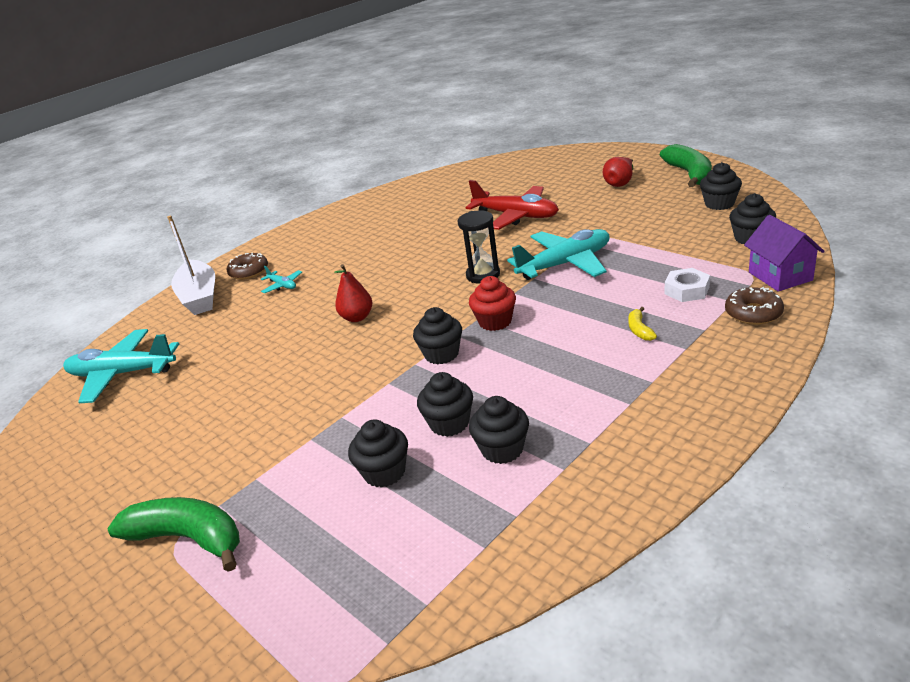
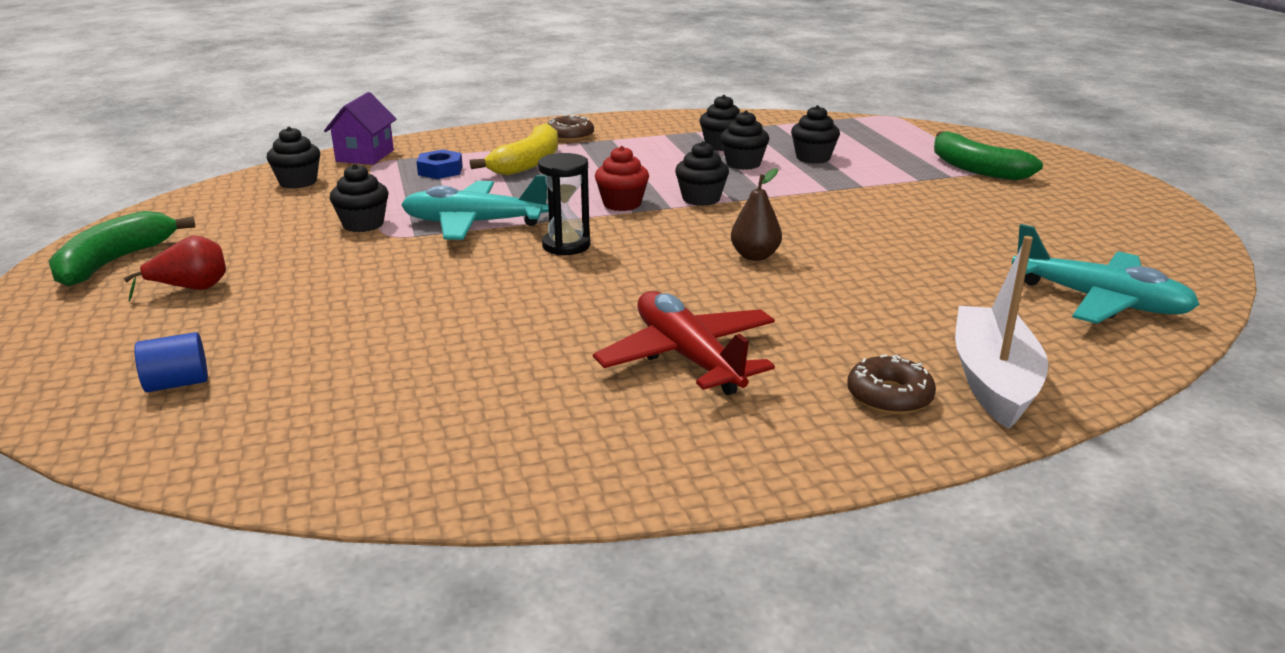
camera: 155 degrees left, 5 degrees down
turquoise plane [261,266,302,293] -> none
red pear [334,264,372,322] -> brown pear [731,168,782,261]
red plane [466,180,559,230] -> red plane moved to [593,291,775,395]
yellow banana [628,307,657,341] -> yellow banana [470,123,558,175], size x2.27
white nut [665,268,710,302] -> blue nut [416,149,463,179]
black cupcake [700,162,742,210] -> black cupcake moved to [330,164,388,232]
brown donut [725,287,784,325] -> brown donut moved to [547,115,594,142]
none -> blue cylinder [134,332,208,392]

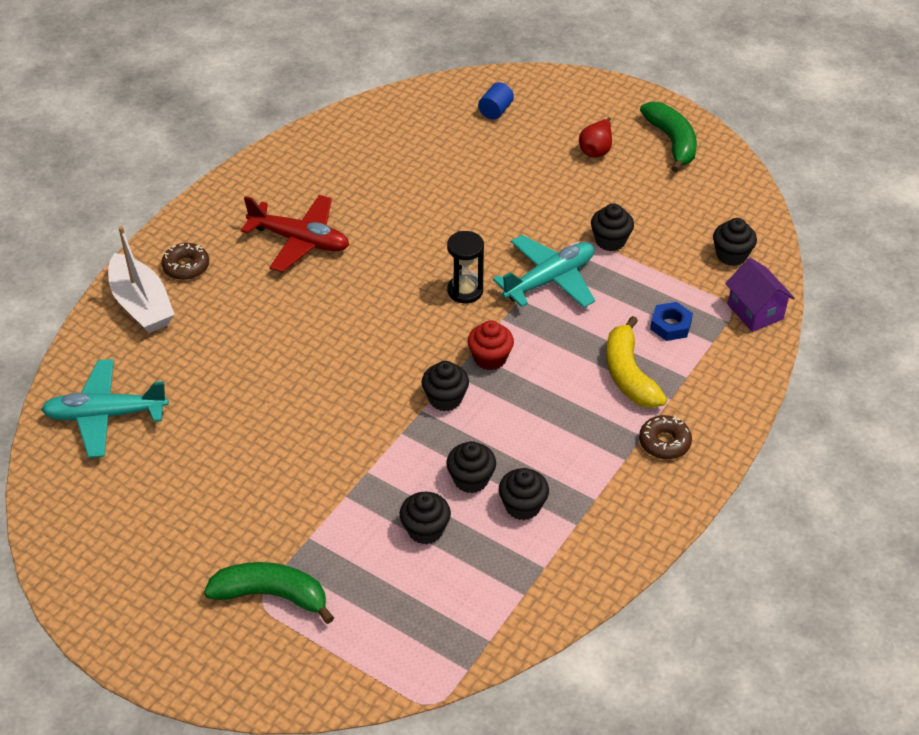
camera: 140 degrees right, 20 degrees up
brown pear [731,168,782,261] -> none

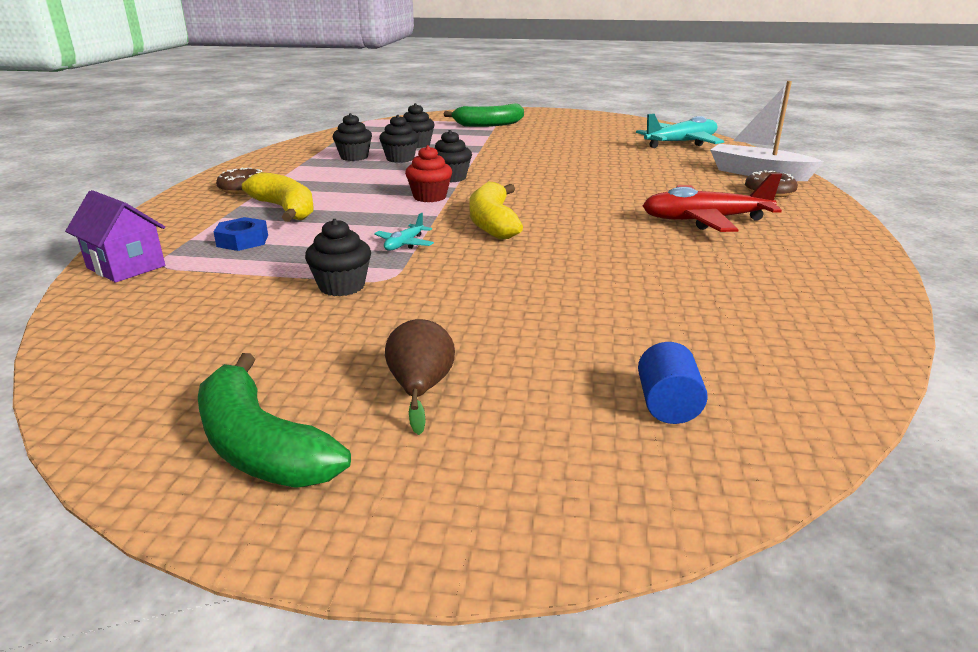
camera: 155 degrees right, 20 degrees down
black hourglass [447,231,484,303] -> yellow banana [469,181,523,240]
turquoise plane [493,235,595,308] -> turquoise plane [374,213,434,251], size x0.45
red pear [579,117,612,157] -> brown pear [385,319,455,435]
black cupcake [713,218,757,266] -> none

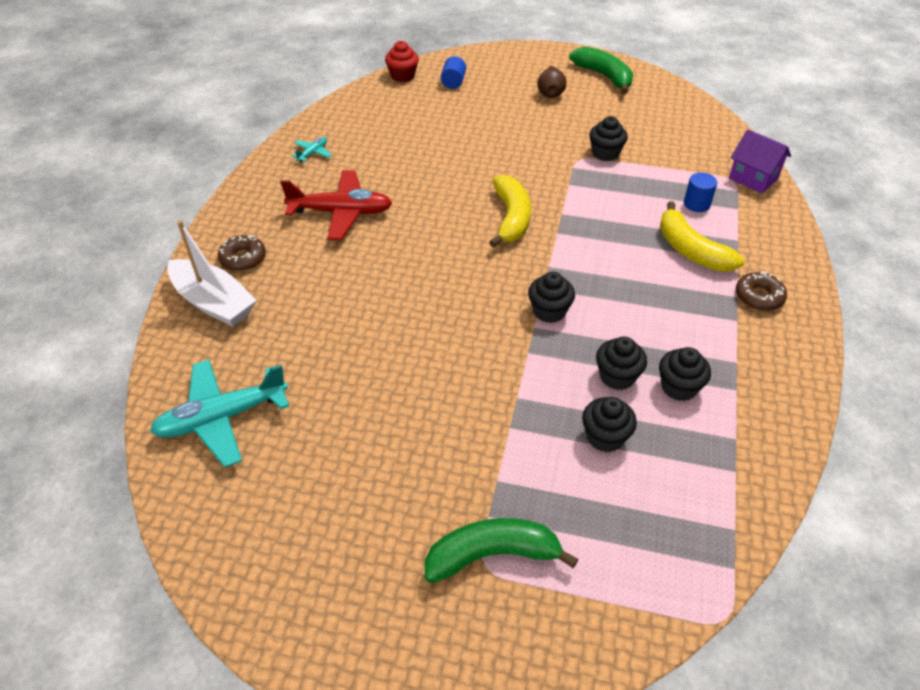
camera: 175 degrees left, 20 degrees up
blue nut [214,217,268,251] -> blue cylinder [684,173,717,212]
turquoise plane [374,213,434,251] -> turquoise plane moved to [291,137,332,163]
red cupcake [405,145,452,202] -> red cupcake moved to [385,41,419,82]

